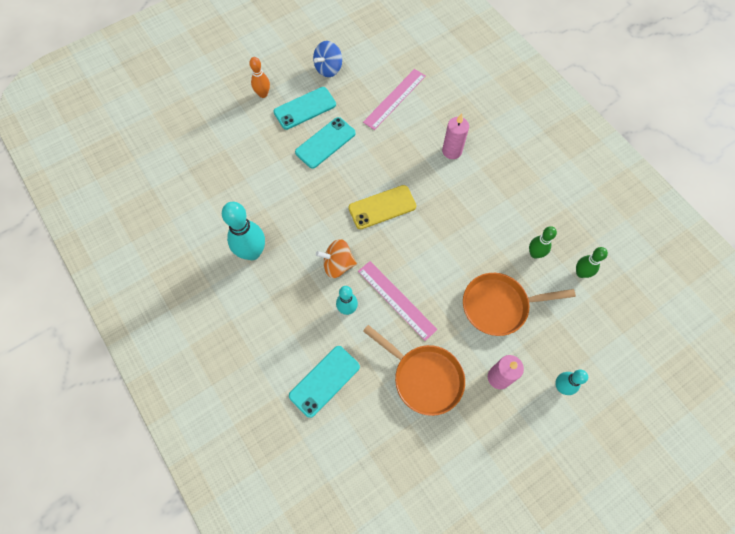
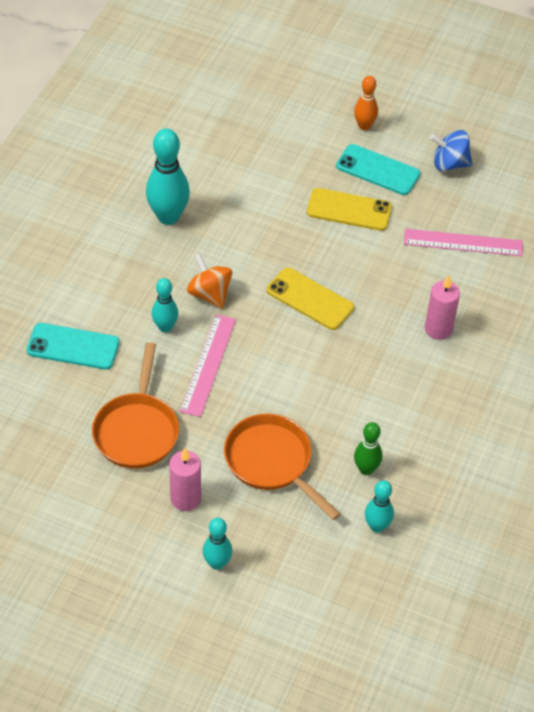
camera: 55 degrees right, 15 degrees down
turquoise phone [295,117,356,169] -> yellow phone [307,188,392,231]
green bowling pin [576,247,608,278] -> turquoise bowling pin [365,480,394,533]

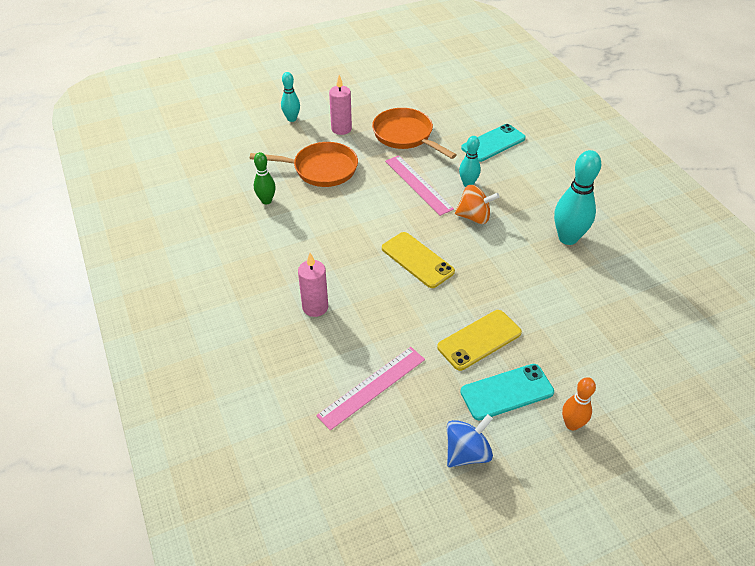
camera: 135 degrees right, 5 degrees down
yellow phone [267,267,354,330] -> yellow phone turned 60 degrees clockwise [382,232,455,288]
turquoise bowling pin [365,480,394,533] -> none

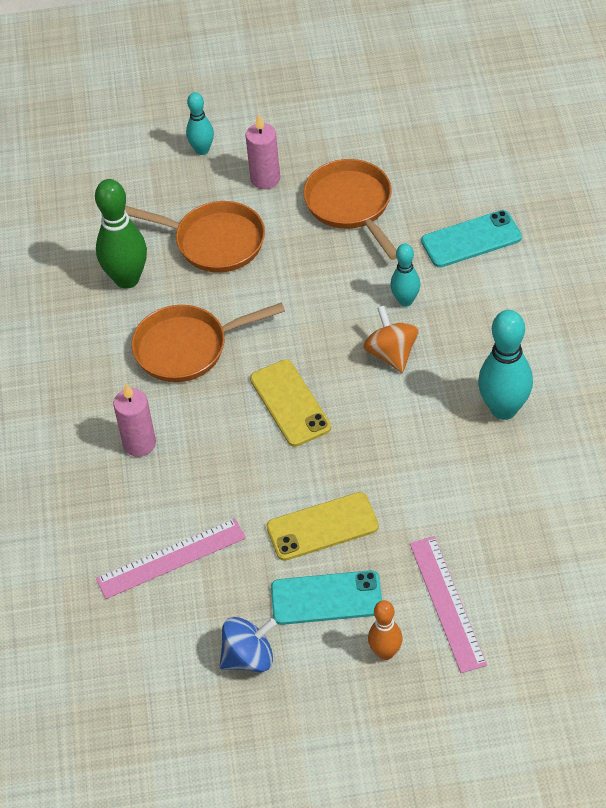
camera: 20 degrees right, 5 degrees up
green bowling pin [254,152,276,204] -> green bowling pin [95,179,147,289], size x1.72
pink ruler [385,155,454,216] -> pink ruler moved to [410,536,487,673]
orange spinning top [455,185,500,224] -> orange spinning top turned 135 degrees counterclockwise [363,306,419,373]
none -> orange pan [132,302,285,382]

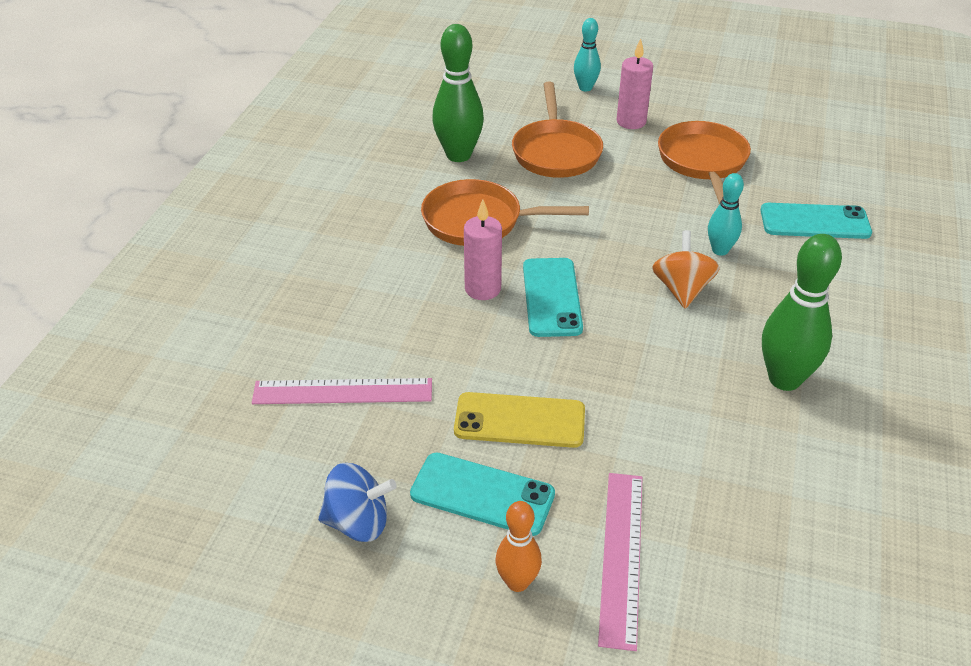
camera: 20 degrees right, 10 degrees down
pink candle [113,383,156,457] -> pink candle moved to [464,199,502,300]
orange pan [125,201,265,273] -> orange pan turned 45 degrees clockwise [512,82,603,178]
yellow phone [250,360,331,447] -> turquoise phone [523,258,583,337]
turquoise bowling pin [478,310,533,420] -> green bowling pin [762,234,842,391]

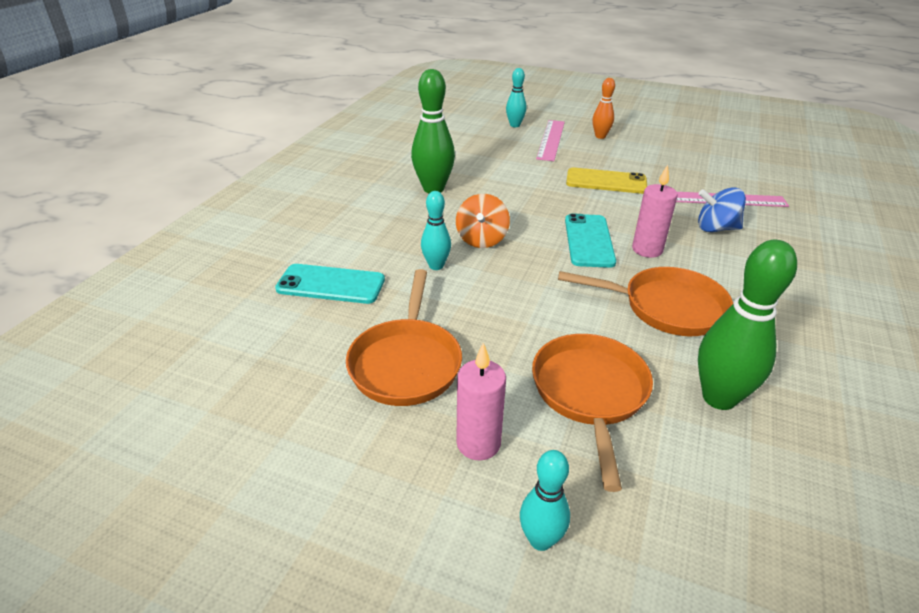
camera: 175 degrees left, 5 degrees down
blue spinning top [318,463,397,542] -> blue spinning top moved to [698,187,746,232]
turquoise phone [410,452,555,536] -> none
none -> turquoise bowling pin [506,68,526,127]

